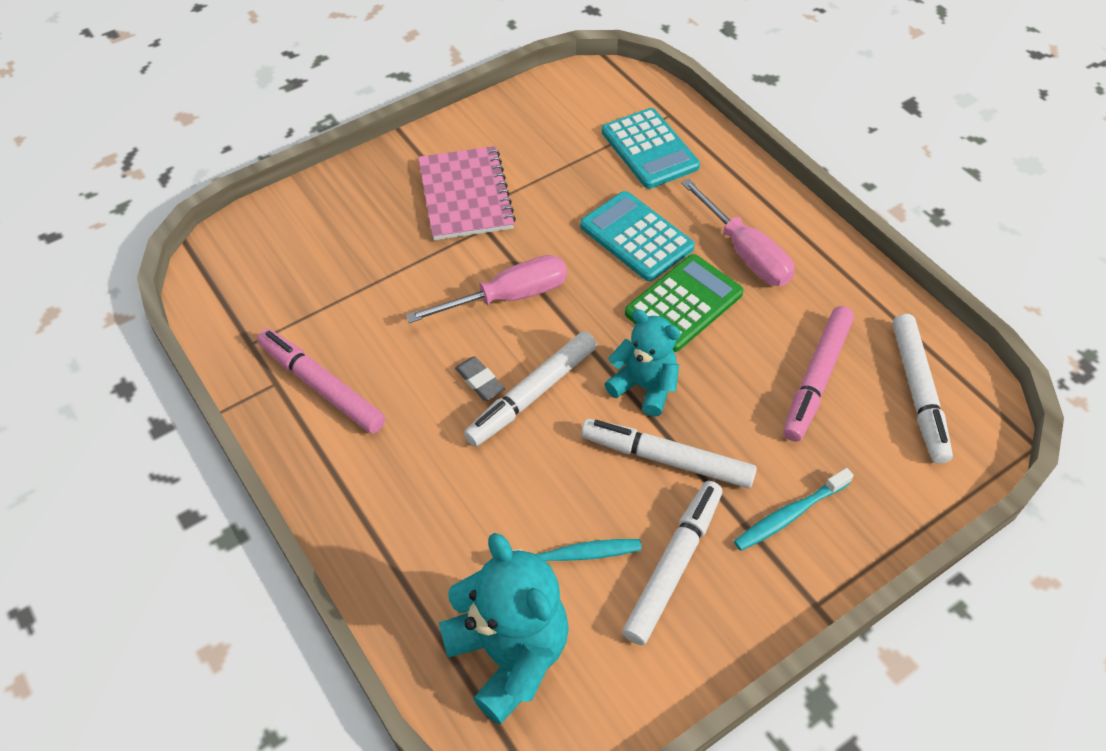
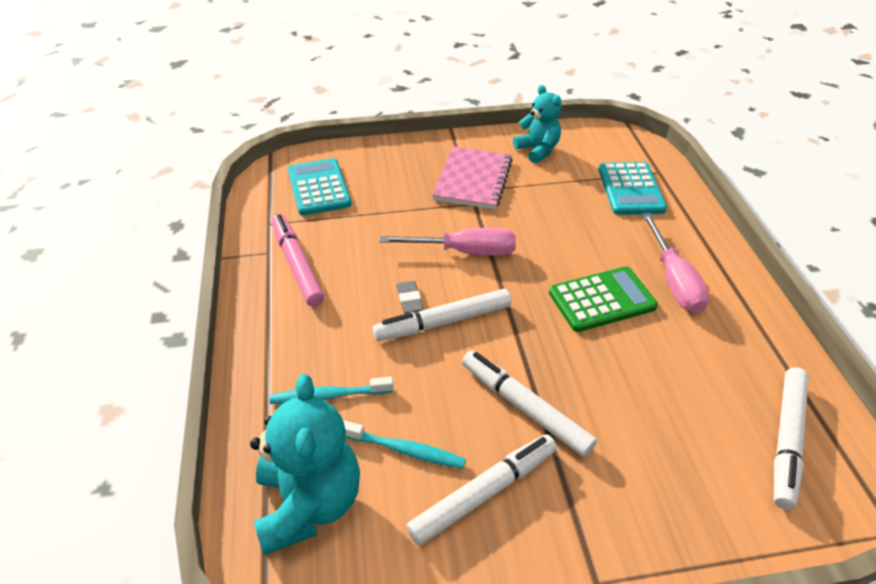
camera: 25 degrees right, 10 degrees down
turquoise calculator [580,191,695,281] -> turquoise calculator moved to [288,158,352,216]
turquoise teddy bear [604,310,681,417] -> turquoise teddy bear moved to [513,85,561,163]
turquoise toothbrush [734,468,854,551] -> turquoise toothbrush moved to [270,377,394,404]
pink marker [783,306,854,442] -> none

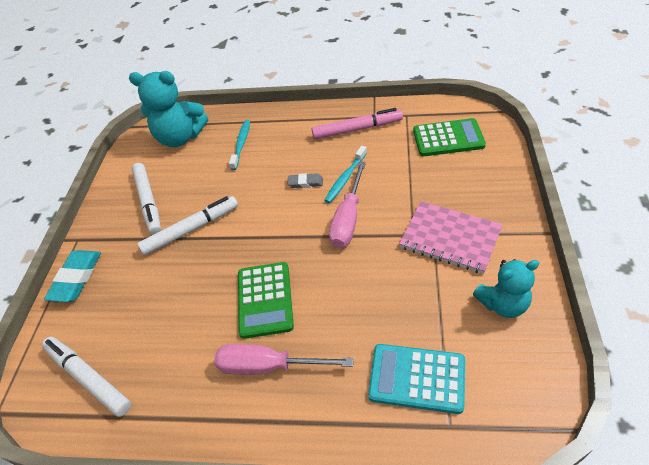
camera: 110 degrees right, 5 degrees up
turquoise calculator [288,158,352,216] -> green calculator [413,118,486,156]
turquoise toothbrush [343,420,466,469] -> turquoise toothbrush moved to [324,146,367,203]
white marker [373,289,511,341] -> none
none -> turquoise eraser [44,250,101,302]

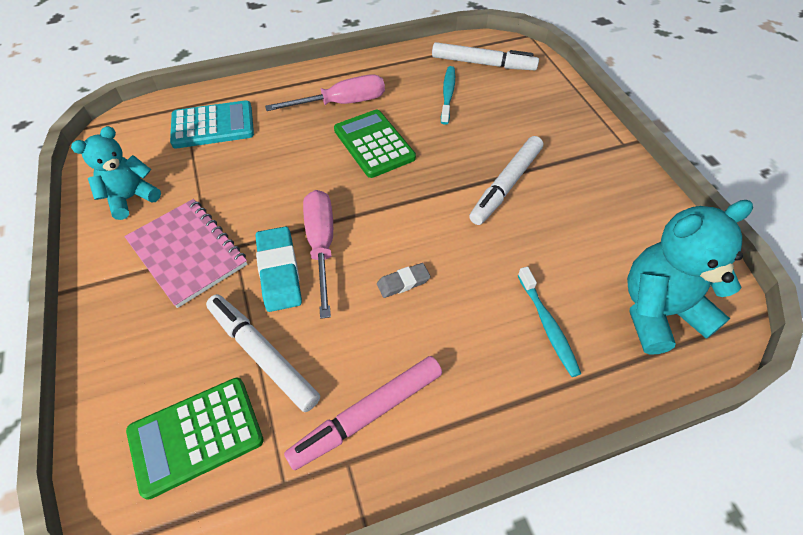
camera: 150 degrees right, 5 degrees up
turquoise eraser [44,250,101,302] -> turquoise eraser moved to [256,226,302,312]
white marker [132,163,161,235] -> white marker moved to [206,294,320,412]
turquoise toothbrush [324,146,367,203] -> turquoise toothbrush moved to [441,66,455,125]
pink notebook [399,201,503,274] -> pink notebook turned 45 degrees clockwise [124,199,247,308]

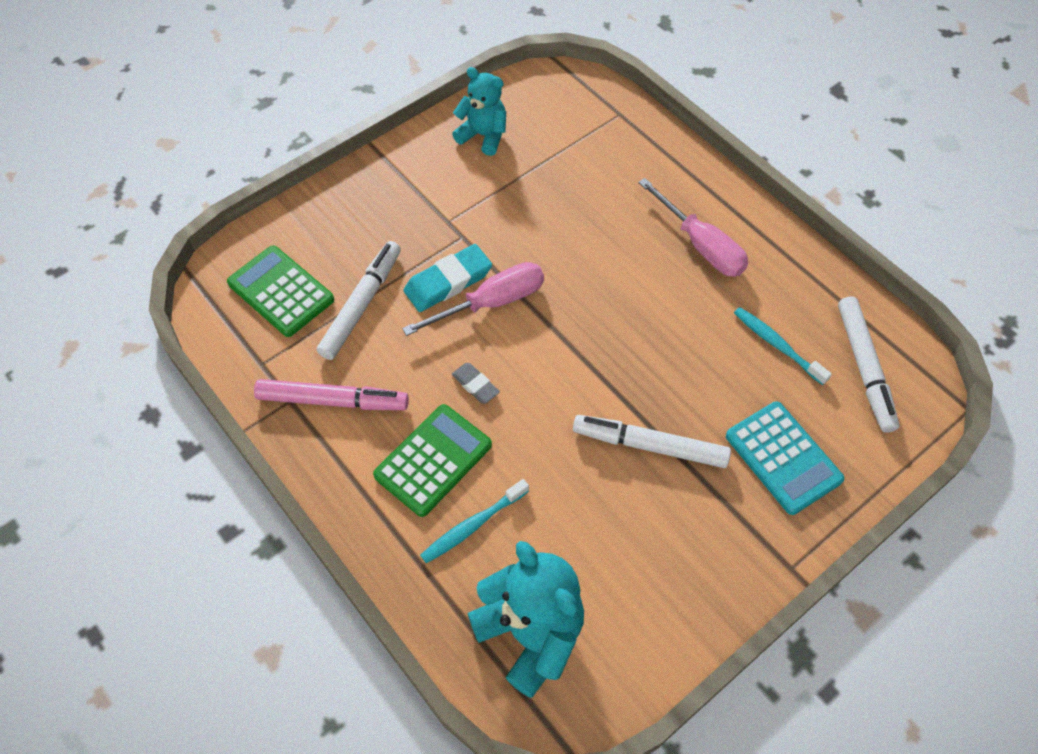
camera: 70 degrees right, 5 degrees up
pink notebook [124,199,247,308] -> none
turquoise calculator [170,100,254,148] -> turquoise calculator moved to [726,401,845,515]
pink marker [284,356,442,470] -> pink marker turned 150 degrees clockwise [254,379,409,410]
green calculator [334,110,416,178] -> green calculator moved to [373,404,492,517]
turquoise toothbrush [441,66,455,125] -> turquoise toothbrush turned 120 degrees counterclockwise [734,307,832,385]

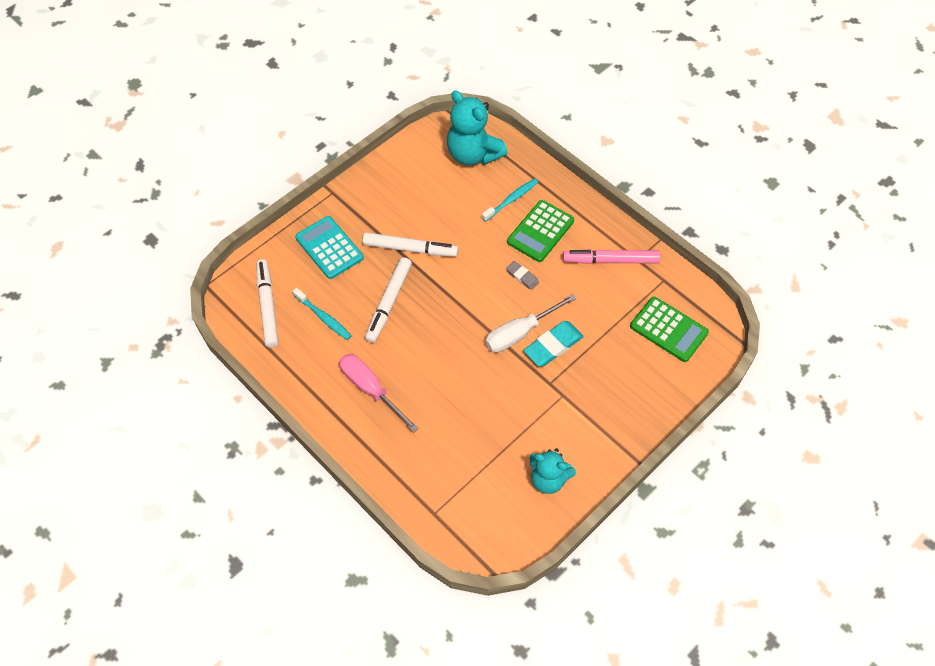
camera: 175 degrees right, 0 degrees up
white marker [317,241,401,360] -> white marker moved to [365,257,412,343]
pink screwdriver [402,262,544,336] -> white screwdriver [485,294,577,352]

